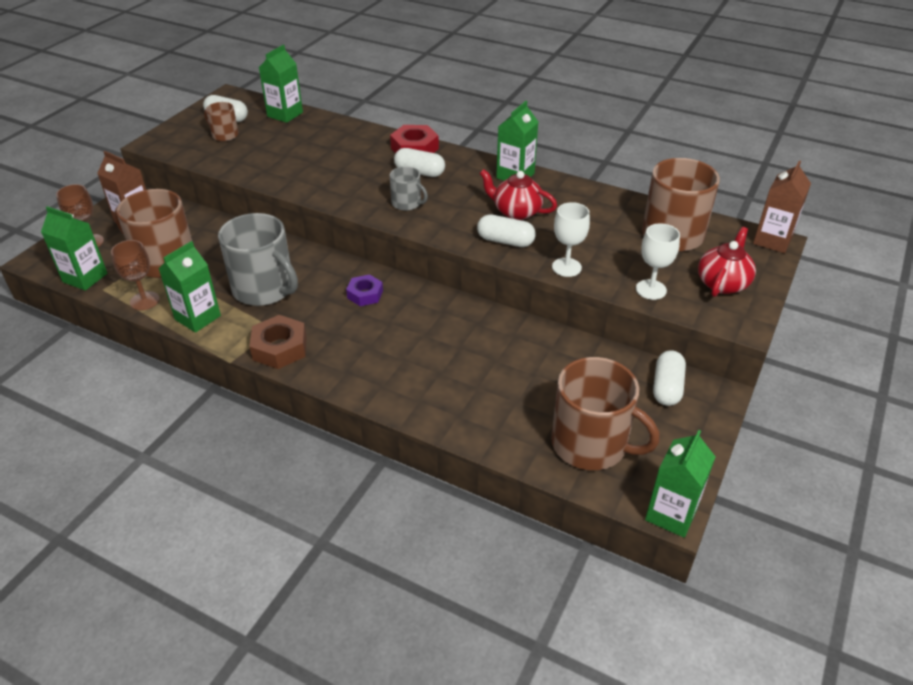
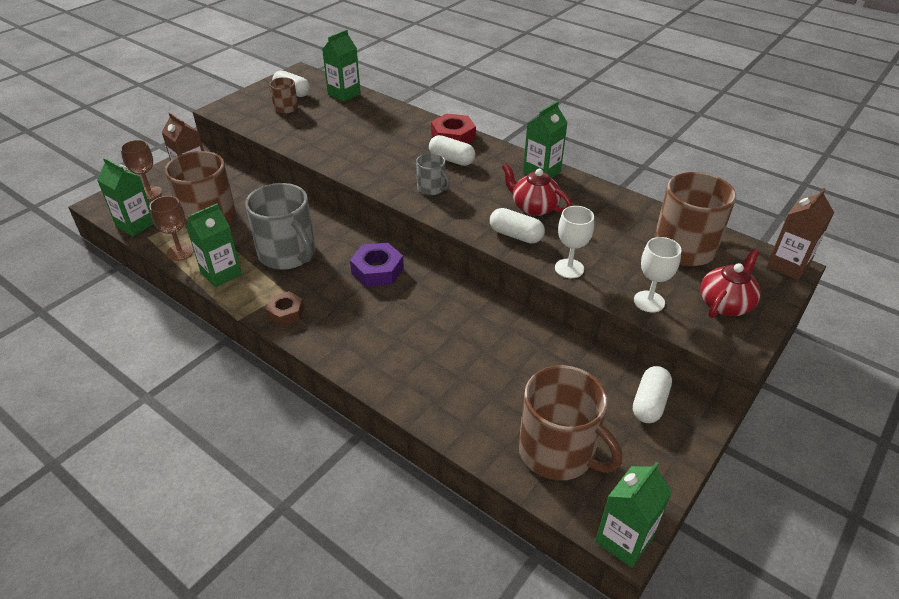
camera: 10 degrees right, 0 degrees up
brown nut [249,315,307,369] -> brown nut [266,291,304,326], size x0.67
purple nut [346,274,383,306] -> purple nut [350,243,404,287], size x1.50

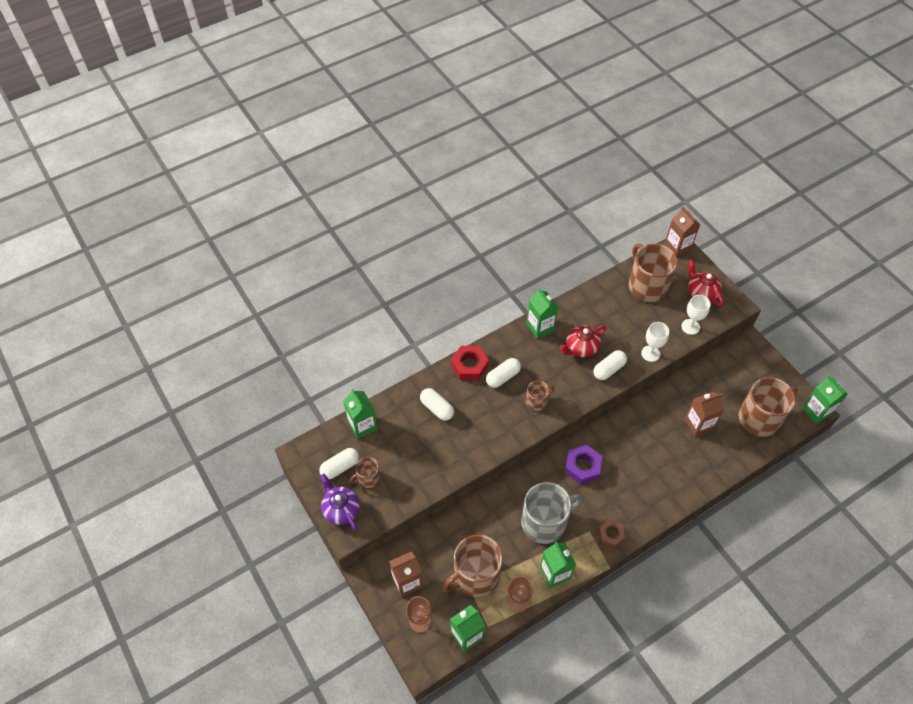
camera: 70 degrees left, 15 degrees up
grey mug [416,153,450,195] -> brown mug [526,380,555,411]
white capsule [633,366,672,423] -> white capsule moved to [420,388,454,421]
none -> purple teapot [320,474,360,530]
none -> brown carton [684,392,724,436]

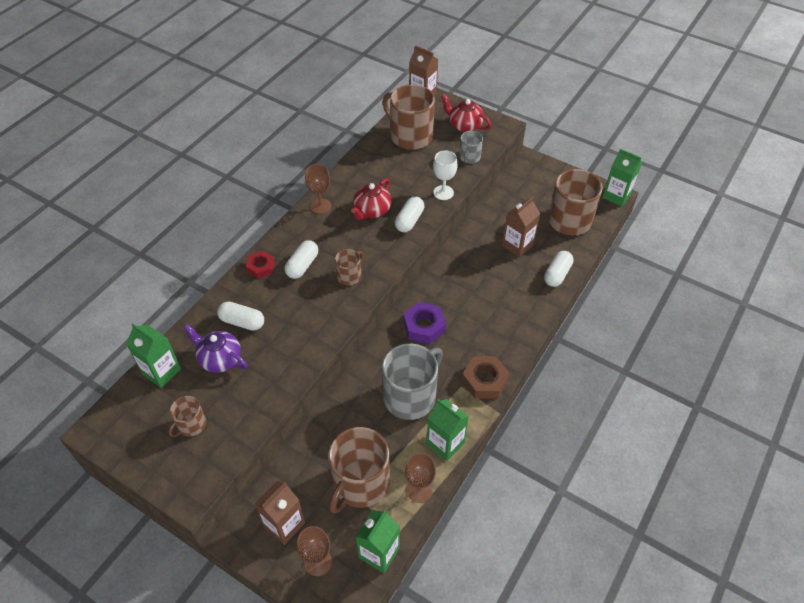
camera: 25 degrees left, 5 degrees down
white capsule [319,448,359,479] -> white capsule moved to [544,251,574,287]
purple teapot [320,474,360,530] -> purple teapot moved to [184,324,247,373]
red nut [451,346,489,380] -> red nut [246,251,275,279], size x0.67
green carton [526,288,558,339] -> brown goblet [305,164,331,214]
brown nut [599,520,625,548] -> brown nut [462,356,509,399], size x1.50
white goblet [681,295,711,335] -> grey mug [459,131,483,164]

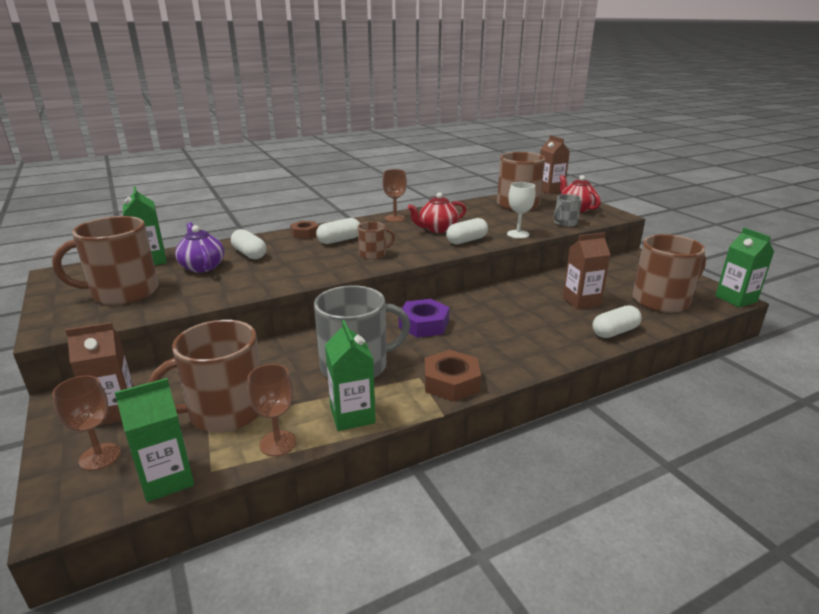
camera: 30 degrees right, 25 degrees down
brown mug [168,396,206,437] -> brown mug [52,216,159,305], size x1.99
red nut [246,251,275,279] -> brown nut [290,221,319,239]

